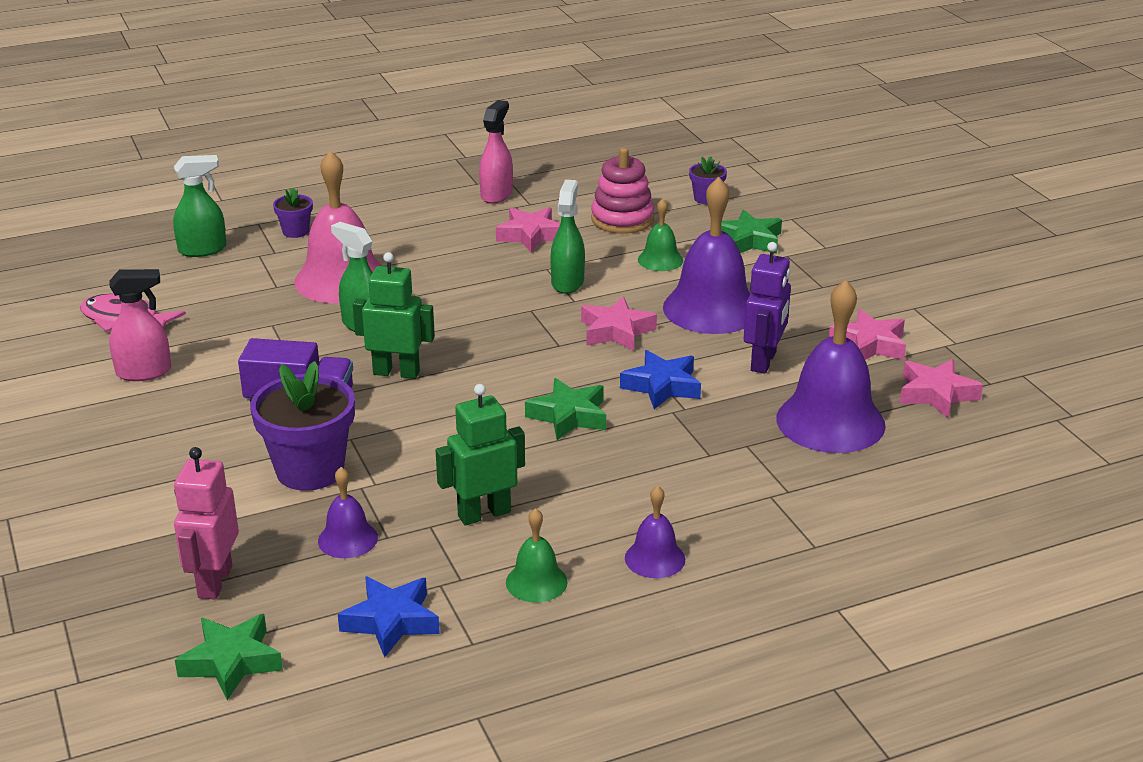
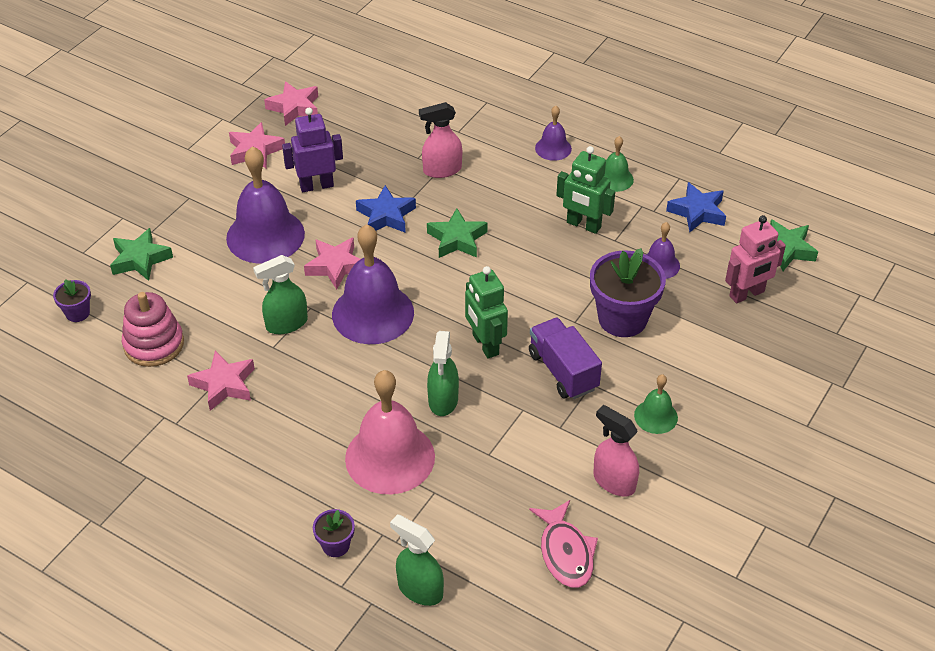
camera: 125 degrees left, 15 degrees up
pink spray bottle [479,100,513,204] -> pink spray bottle moved to [419,102,462,178]
green bell [638,198,683,271] -> green bell moved to [634,374,678,434]
purple bell [776,280,886,453] -> purple bell moved to [332,224,414,344]

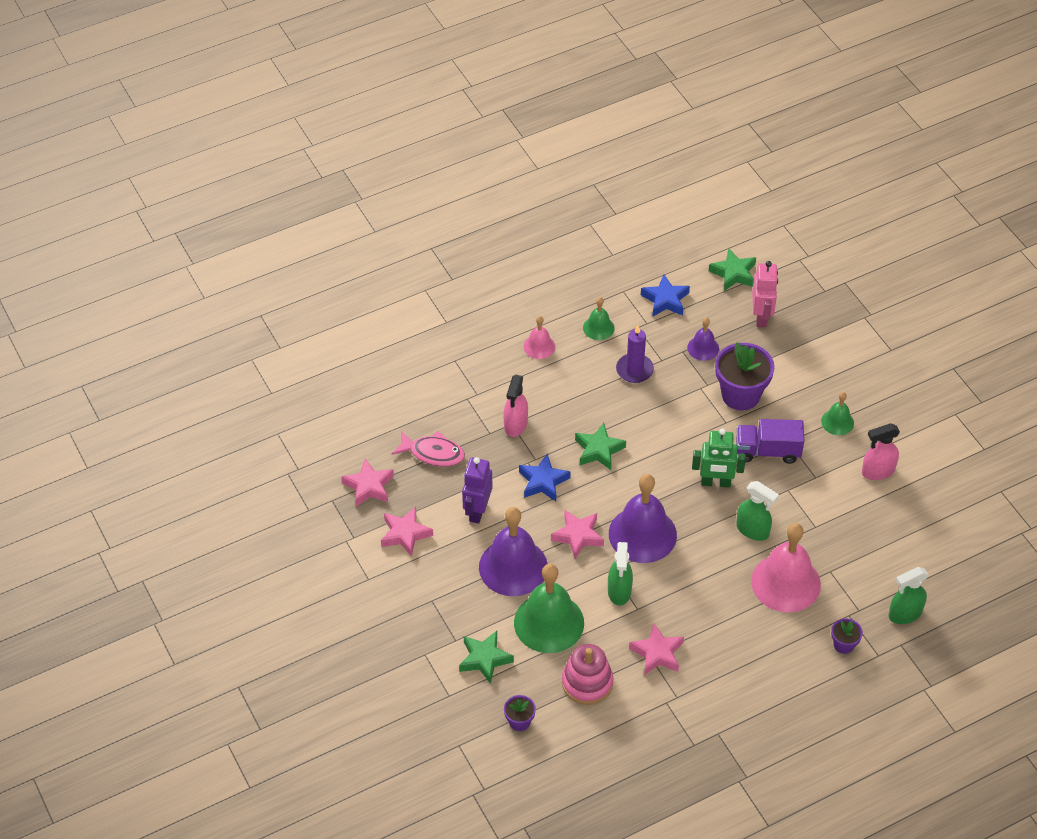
camera: 60 degrees left, 5 degrees up
pink fish [529,500,598,588] -> pink fish moved to [391,431,465,467]
purple bell [535,106,572,161] -> pink bell [524,316,555,359]
green robot [556,146,615,234] -> purple candle [616,325,654,383]
none -> green bell [514,564,584,653]

